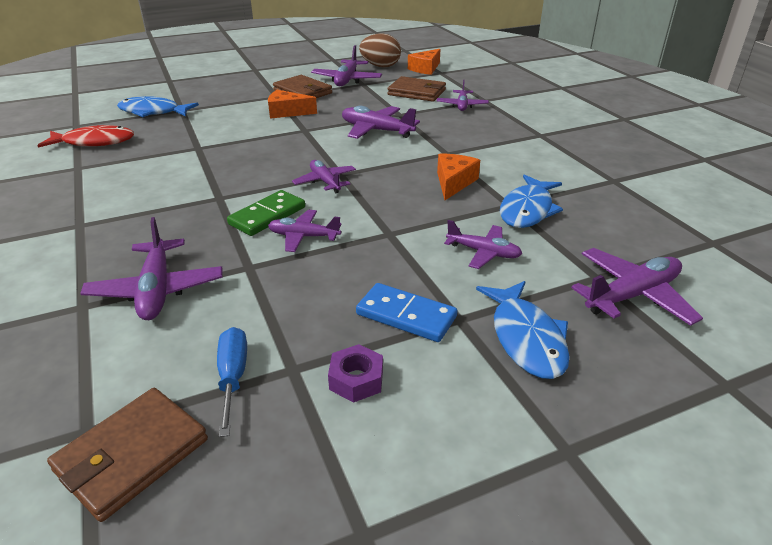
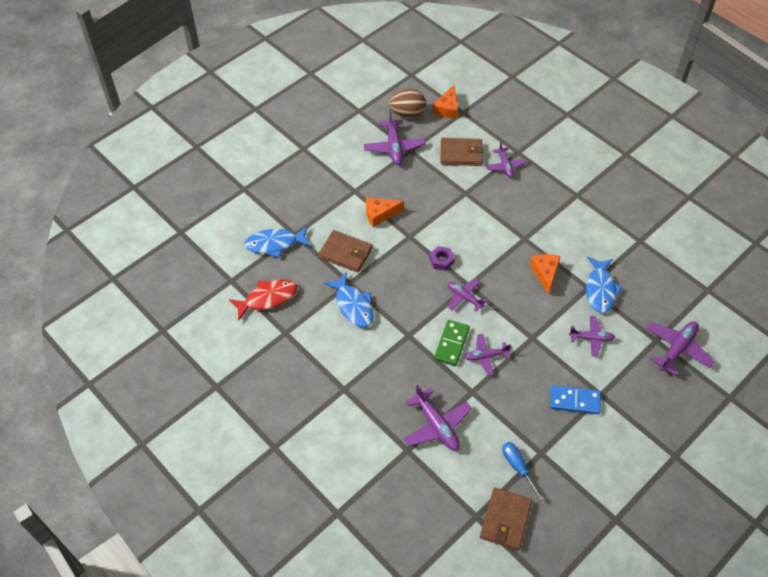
camera: 20 degrees left, 20 degrees up
brown wallet [273,75,332,98] -> brown wallet moved to [319,230,373,272]
purple nut [328,344,383,403] -> purple nut moved to [429,246,455,271]
purple plane [342,106,420,139] -> none
blue fish [476,281,570,379] -> blue fish moved to [324,272,374,328]

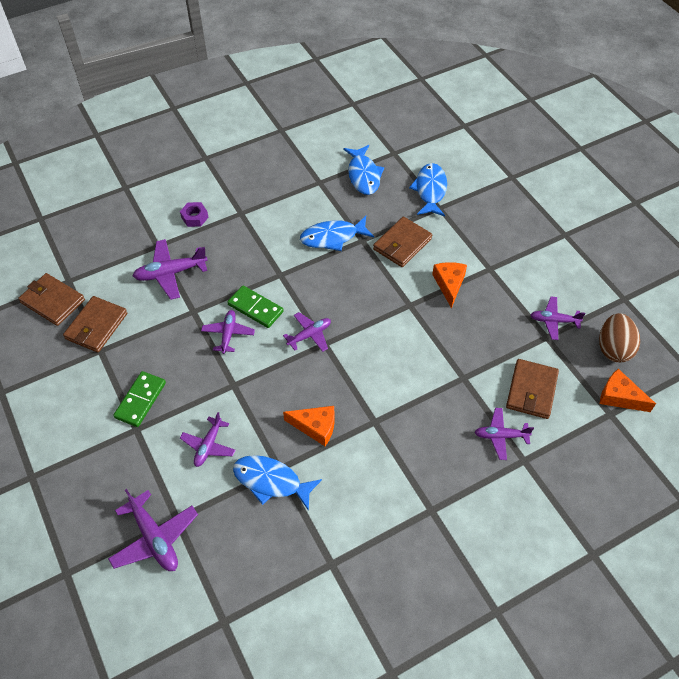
camera: 105 degrees right, 0 degrees up
red fish [229,280,297,321] -> blue fish [343,145,384,195]
purple plane [363,110,426,165] -> purple plane [530,297,585,340], size x0.66
purple nut [429,246,455,271] -> purple nut moved to [180,202,209,227]
blue screwdriver [502,442,544,501] -> brown wallet [63,296,127,353]
blue domino [550,385,601,414] -> green domino [113,371,166,427]

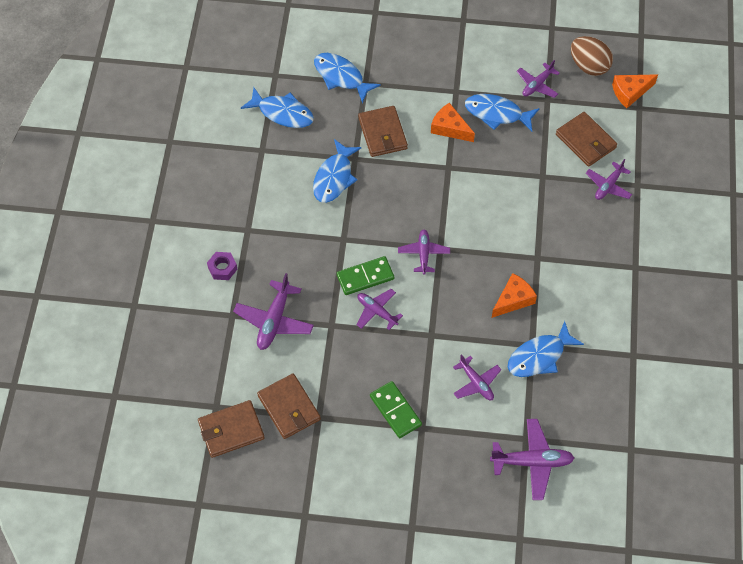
camera: 55 degrees left, 5 degrees up
none -> blue fish [465,94,539,132]

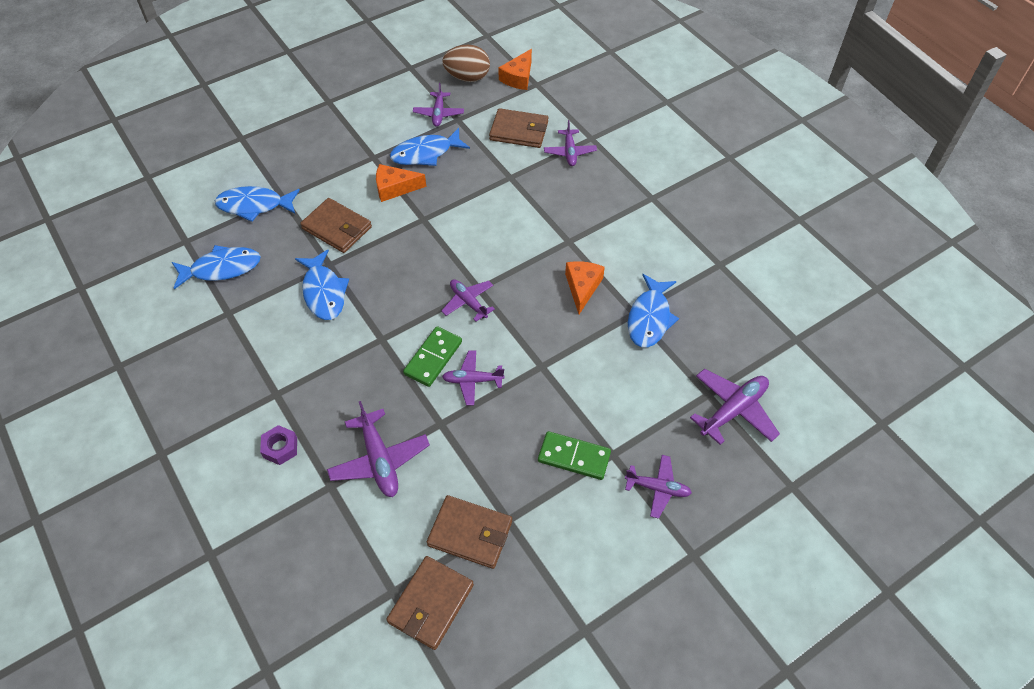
camera: 40 degrees left, 5 degrees down
purple plane [453,354,501,400] -> purple plane moved to [625,455,692,519]

